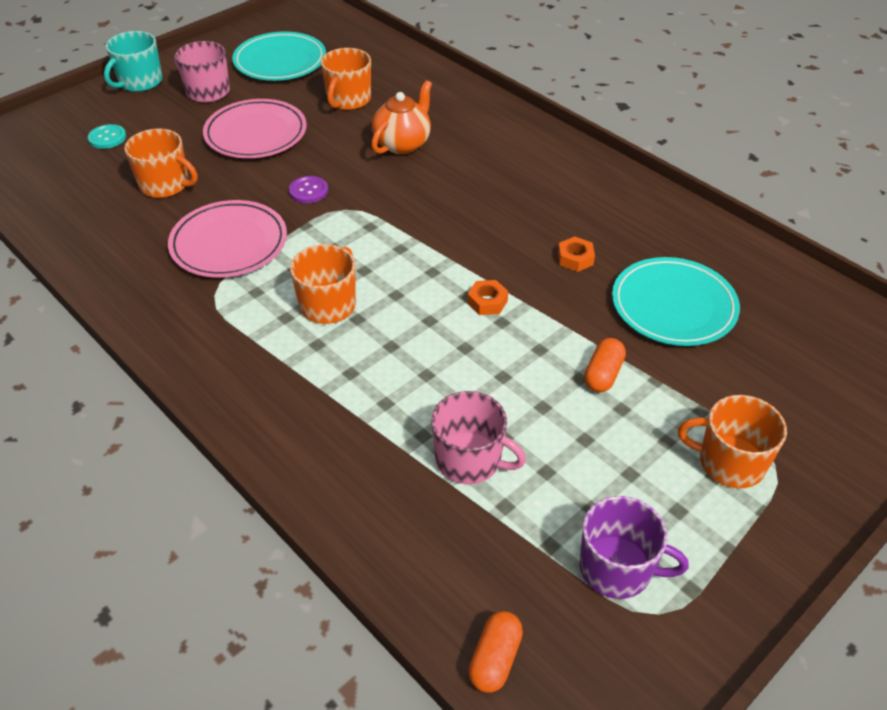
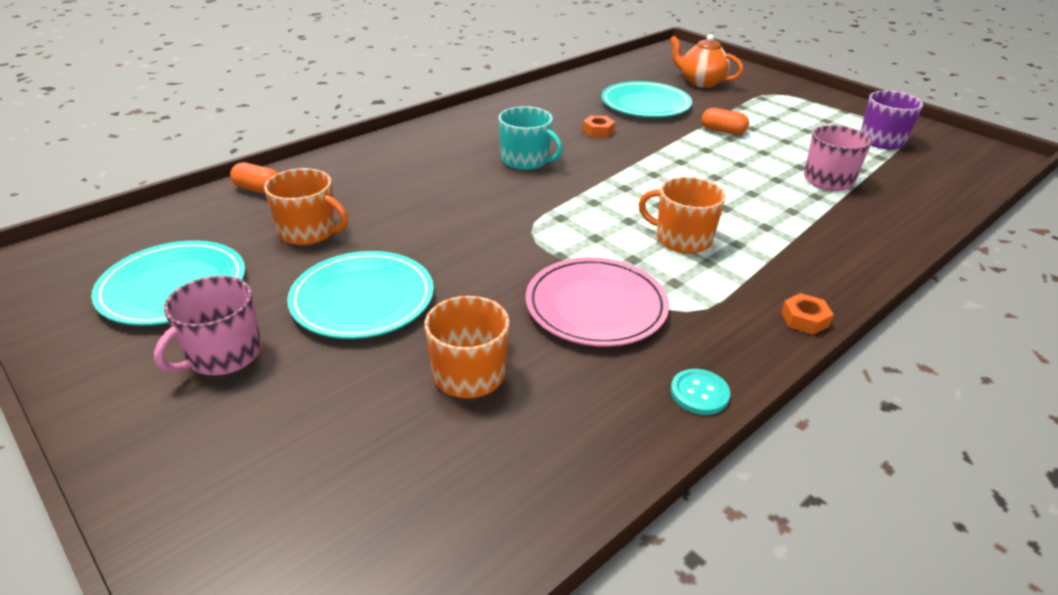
camera: 90 degrees left, 10 degrees down
turquoise button [88,124,126,149] -> turquoise button moved to [671,369,730,415]
turquoise mug [104,31,162,92] -> turquoise mug moved to [499,106,563,170]
pink plate [203,99,307,158] -> turquoise plate [287,251,434,339]
purple button [289,176,328,203] -> none
orange teapot [371,80,432,154] -> orange teapot moved to [669,34,744,88]
orange nut [467,280,508,315] -> orange nut moved to [781,293,834,335]
orange capsule [468,611,523,693] -> orange capsule moved to [230,162,278,194]
orange mug [678,395,787,488] -> none

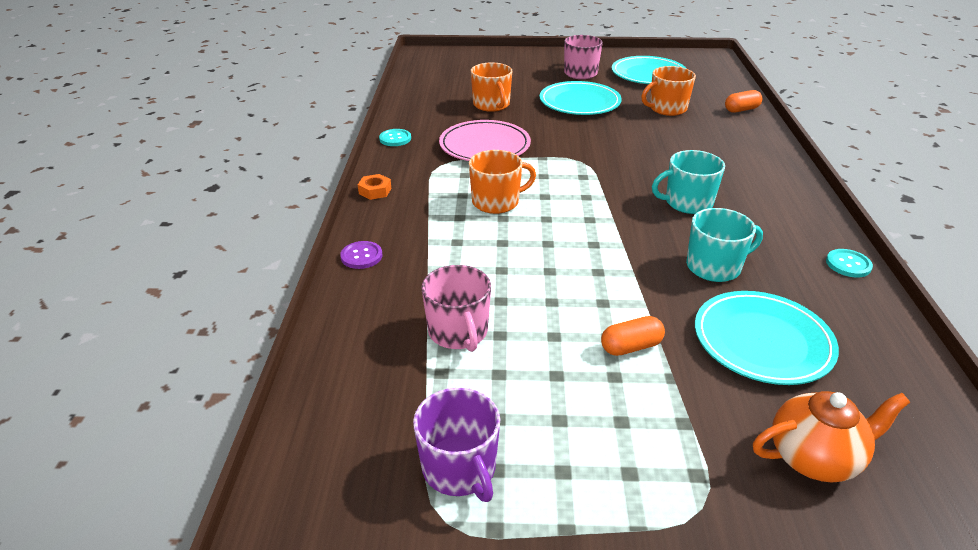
camera: 135 degrees right, 0 degrees up
orange nut [583,116,615,137] -> turquoise mug [686,208,763,282]
none -> purple button [340,241,382,269]
none -> turquoise button [826,249,873,277]

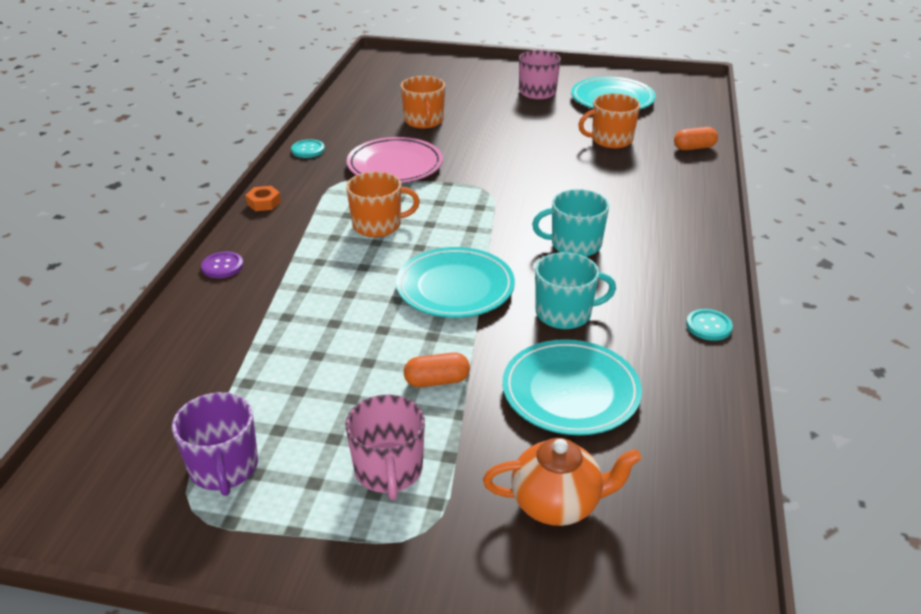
camera: 10 degrees right, 0 degrees up
pink mug [421,265,491,352] -> pink mug moved to [345,395,425,500]
turquoise plate [540,81,622,115] -> turquoise plate moved to [396,247,515,318]

